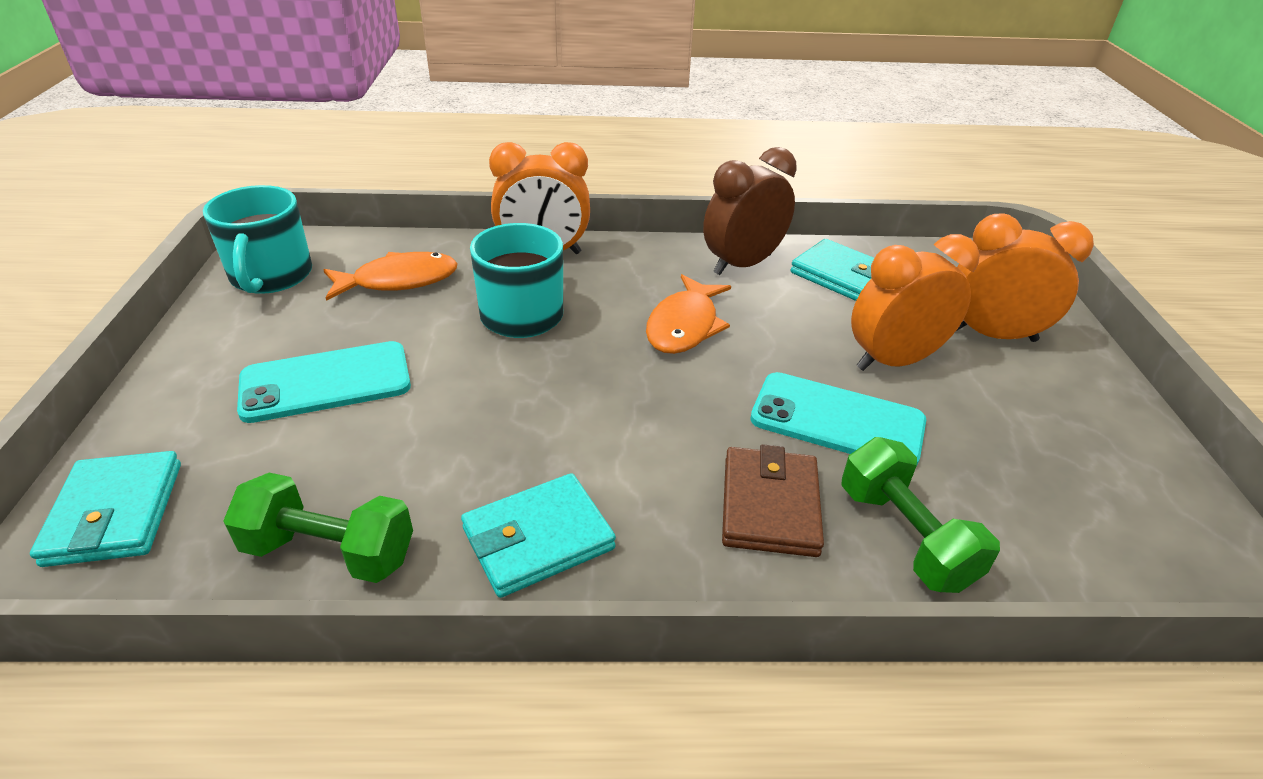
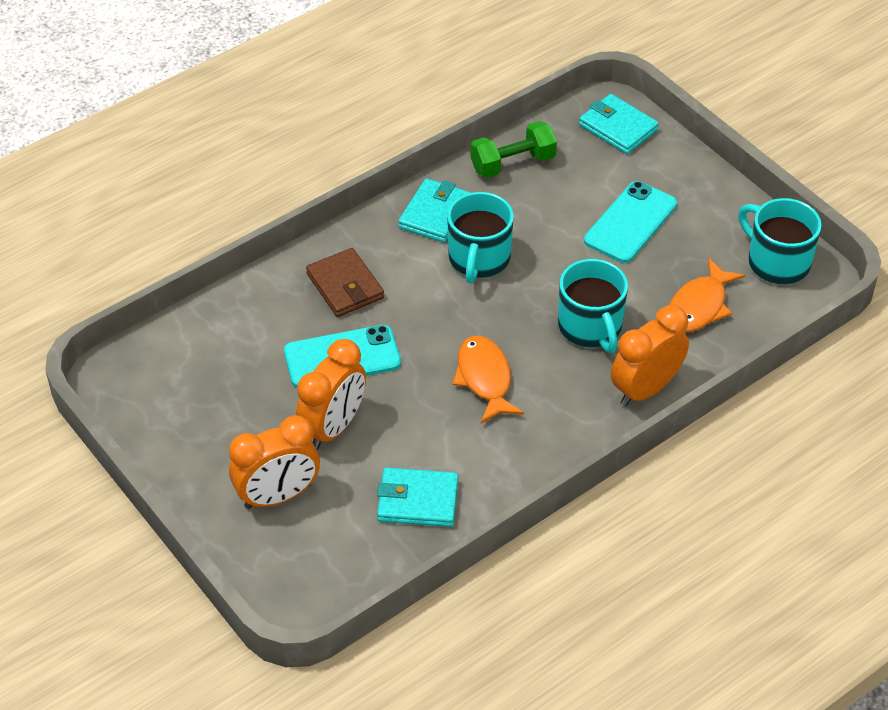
camera: 145 degrees right, 10 degrees up
brown clock [703,147,797,275] -> none
green dumbbell [841,437,1000,593] -> none
none -> turquoise mug [447,192,514,284]

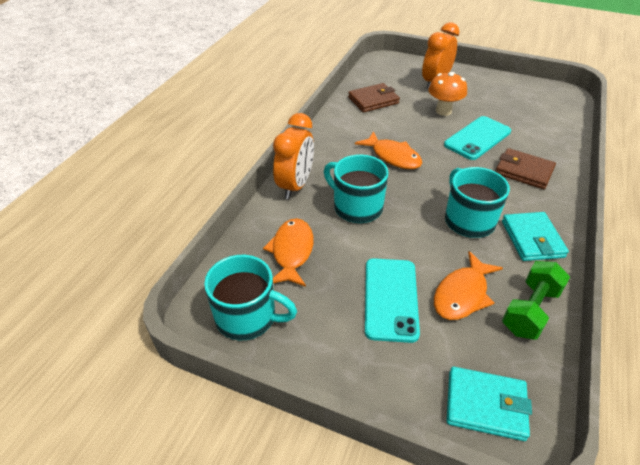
camera: 150 degrees right, 5 degrees down
orange clock [296,339,366,449] -> orange mushroom [428,72,467,116]
turquoise wallet [377,467,458,527] -> brown wallet [348,83,400,113]
none -> orange fish [434,251,503,320]

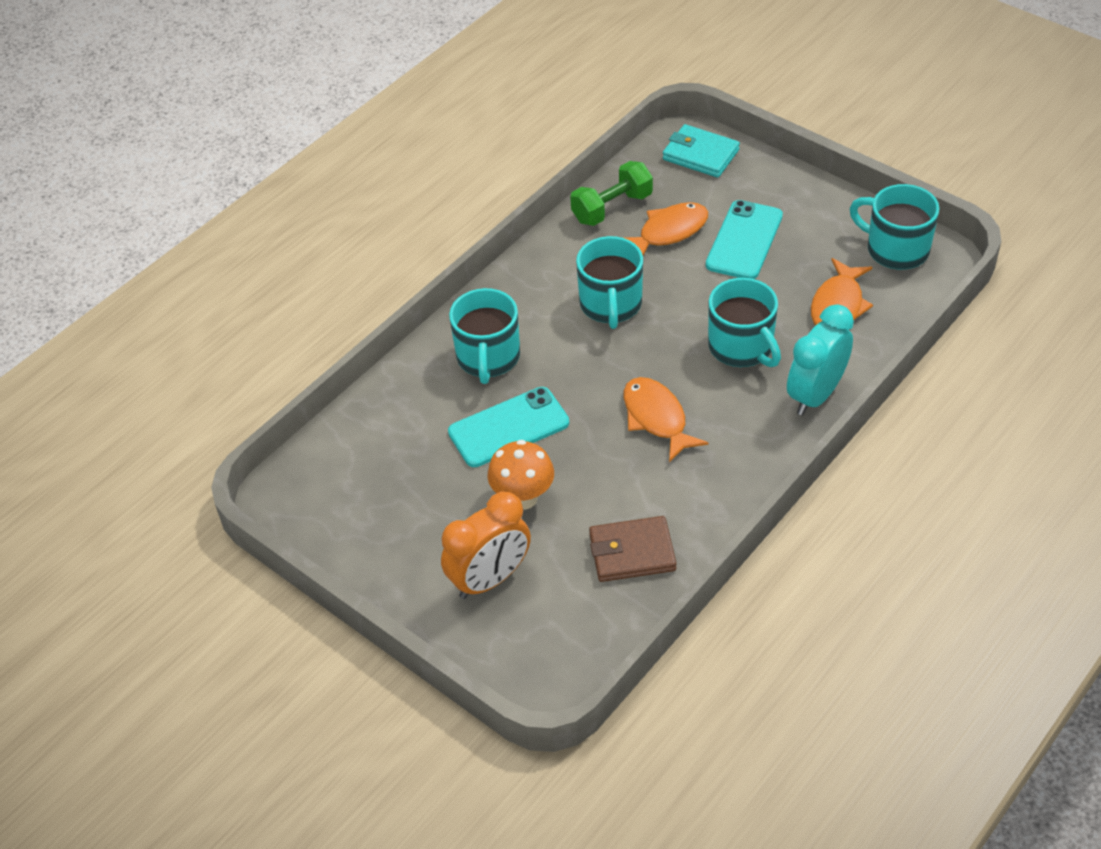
camera: 160 degrees left, 5 degrees up
orange clock [273,113,314,199] -> turquoise clock [787,304,854,416]
brown wallet [495,148,556,189] -> turquoise mug [449,288,520,384]
turquoise wallet [502,212,569,261] -> none

